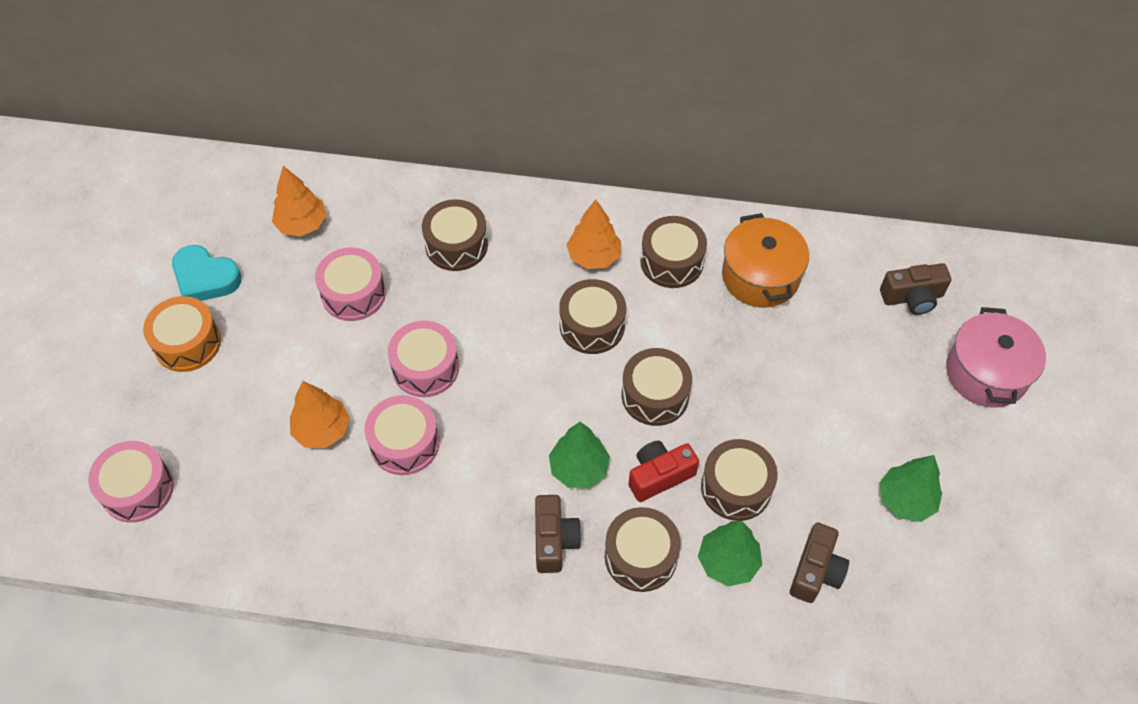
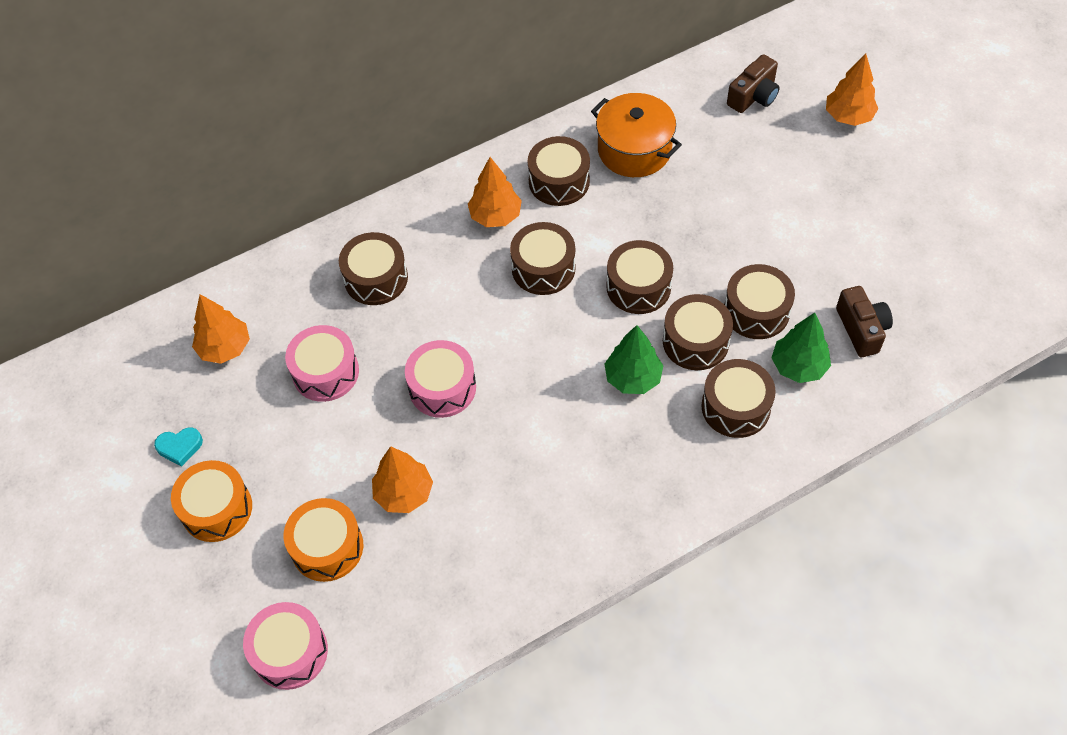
camera: 35 degrees left, 0 degrees up
turquoise heart [172,245,242,301] -> turquoise heart [154,428,203,467], size x0.60
pink drum [365,395,439,475] -> none
brown camera [535,495,582,573] -> none
red camera [628,441,699,502] -> brown drum [663,294,733,370]
green tree [880,455,942,522] -> none
pink pot [946,307,1046,407] -> orange tree [826,53,878,126]
none -> orange drum [283,498,363,582]

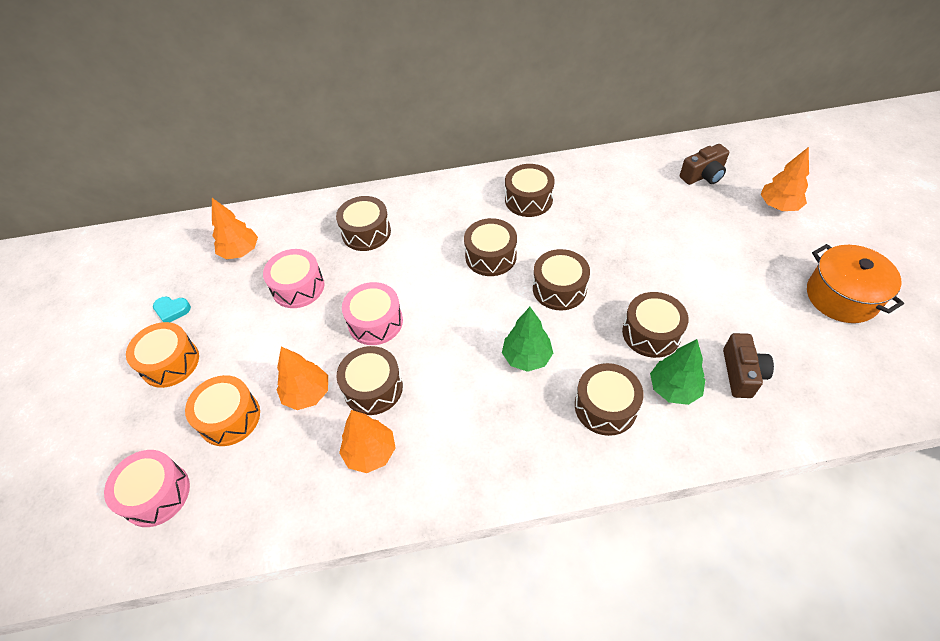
camera: 20 degrees right, 5 degrees down
orange tree [468,157,522,227] -> orange tree moved to [339,410,396,473]
orange pot [591,93,682,177] -> orange pot moved to [807,244,904,323]
brown drum [663,294,733,370] -> brown drum moved to [337,346,403,415]

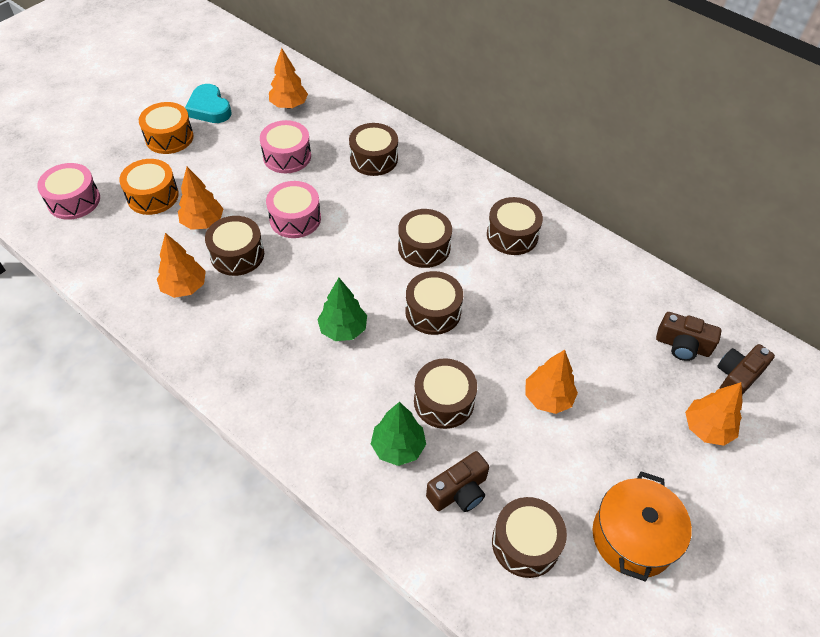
camera: 45 degrees right, 0 degrees up
turquoise heart [153,297,191,322] -> turquoise heart [185,84,232,123], size x1.68
brown drum [575,363,644,436] -> brown drum moved to [492,497,567,578]
none -> orange tree [525,350,578,414]
none -> brown camera [717,344,775,395]

